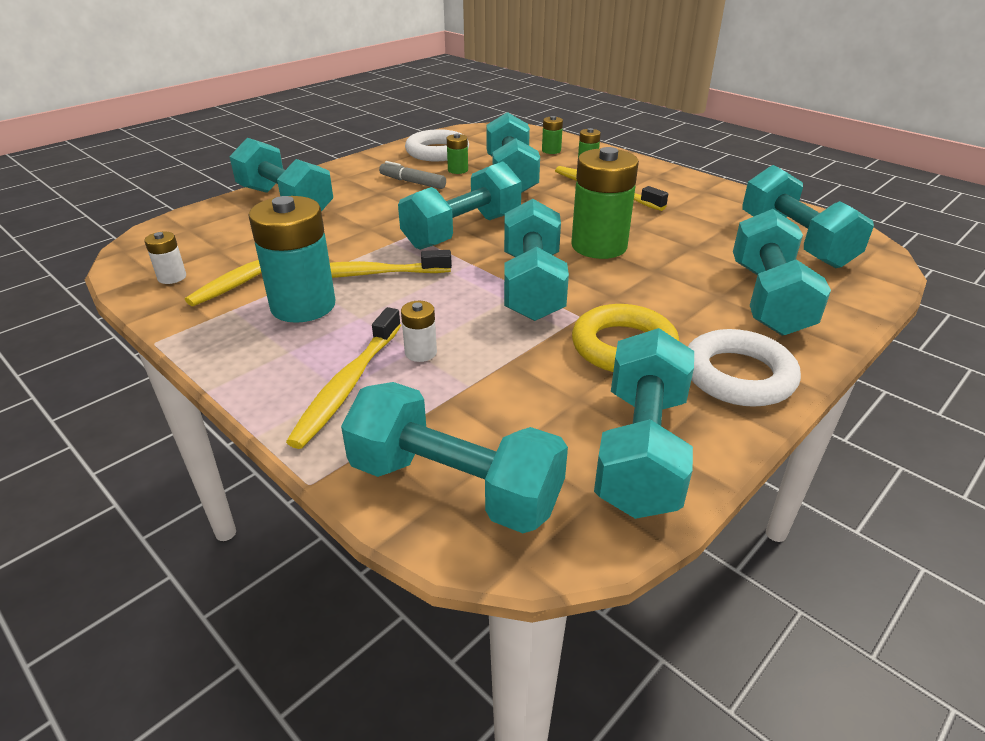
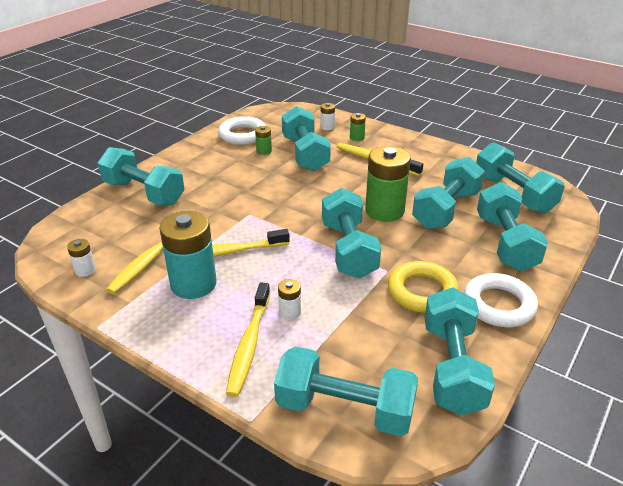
camera: 10 degrees left, 0 degrees up
grey marker [379,161,446,189] -> none
turquoise dumbbell [398,161,522,250] -> turquoise dumbbell moved to [412,157,485,229]
green battery [542,116,563,154] -> white battery [320,103,335,130]

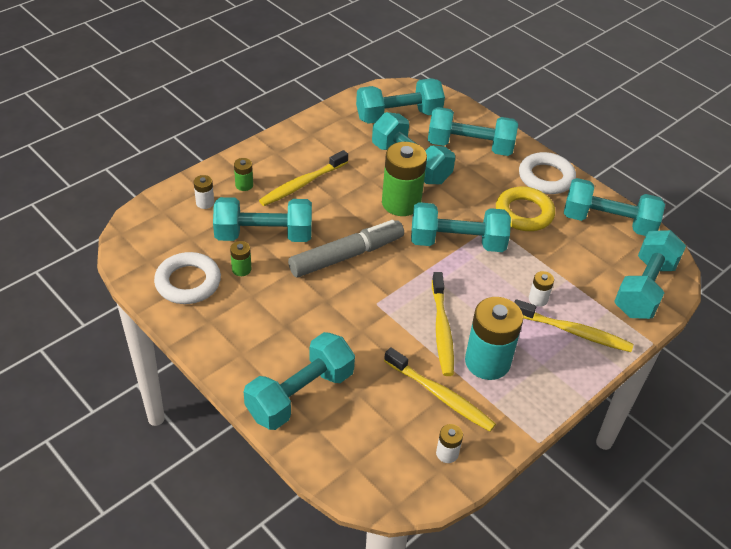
camera: 80 degrees left, 10 degrees up
none -> grey marker [288,220,404,277]

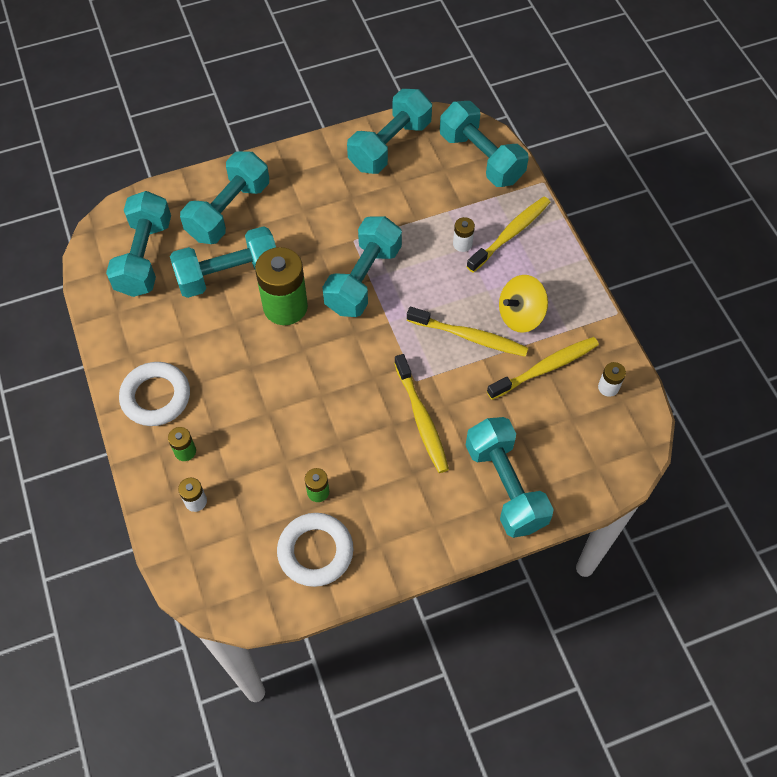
camera: 65 degrees left, 15 degrees up
turquoise dumbbell [213,197,312,242] -> none
yellow toothbrush [259,150,348,206] -> yellow toothbrush moved to [394,354,449,473]
grey marker [288,220,404,277] -> none
turquoise battery [465,297,523,380] -> yellow spinning top [499,275,548,333]
yellow ring [496,187,555,231] -> none
white ring [519,152,576,194] -> white ring moved to [119,362,190,426]

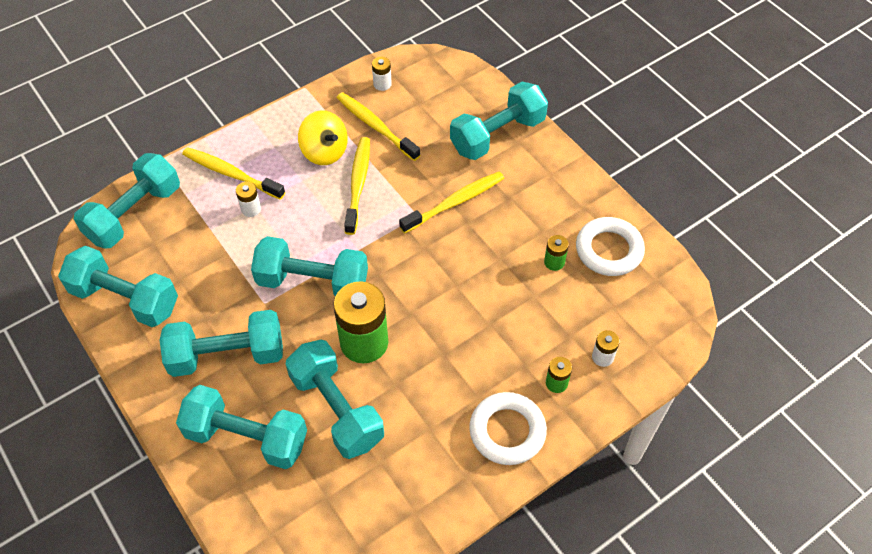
camera: 105 degrees left, 5 degrees down
turquoise dumbbell [106,191,171,297] -> turquoise dumbbell moved to [160,310,283,377]

